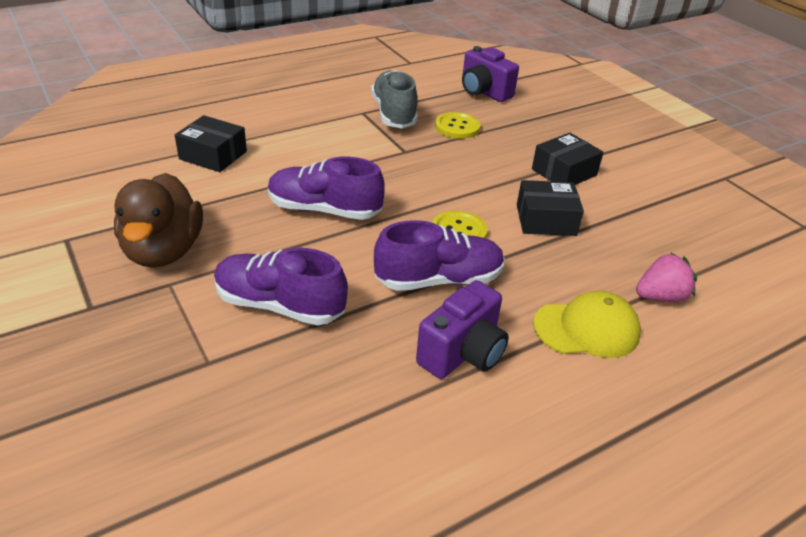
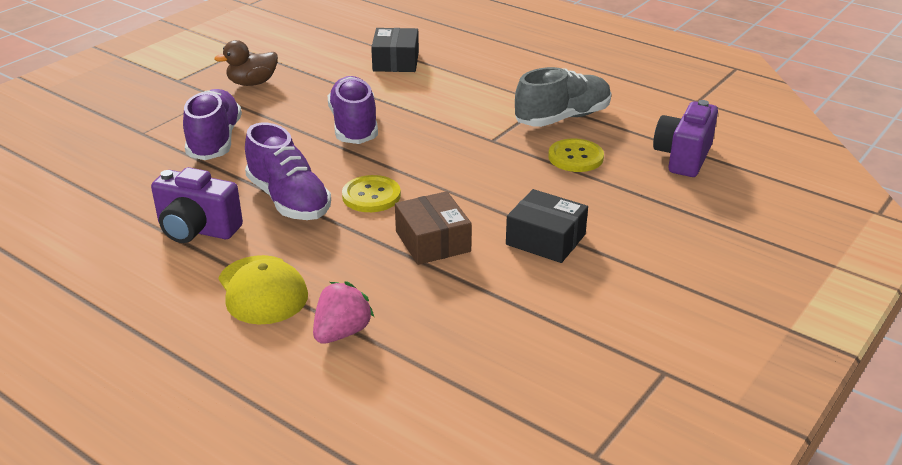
camera: 70 degrees right, 5 degrees down
brown duck [114,173,203,268] -> brown duck [214,40,278,86], size x0.61
black box [517,180,584,236] -> brown box [395,191,472,265]
pink strawberry [636,252,697,302] -> pink strawberry turned 105 degrees counterclockwise [313,281,374,344]

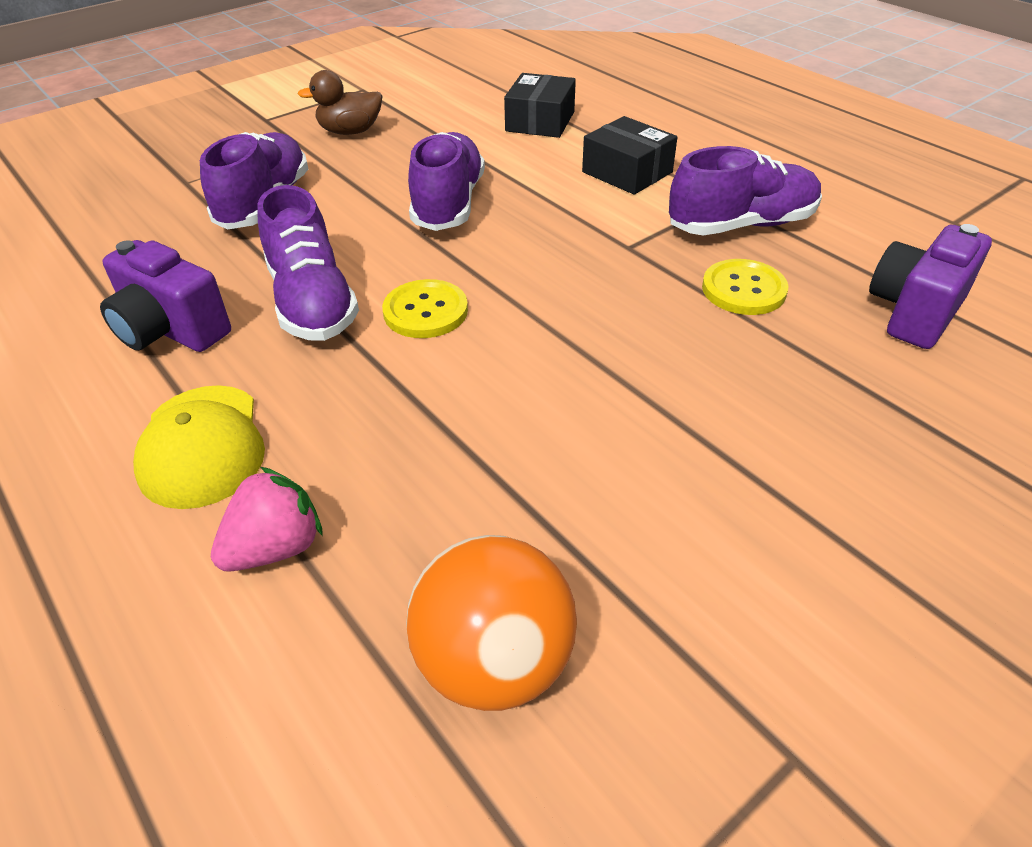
camera: 15 degrees right, 10 degrees up
brown box [395,191,472,265] -> none
black box [506,189,588,263] -> black box moved to [582,116,677,195]
grey shoe [515,67,612,127] -> purple shoe [669,146,822,235]
none -> orange ball [406,535,577,711]

